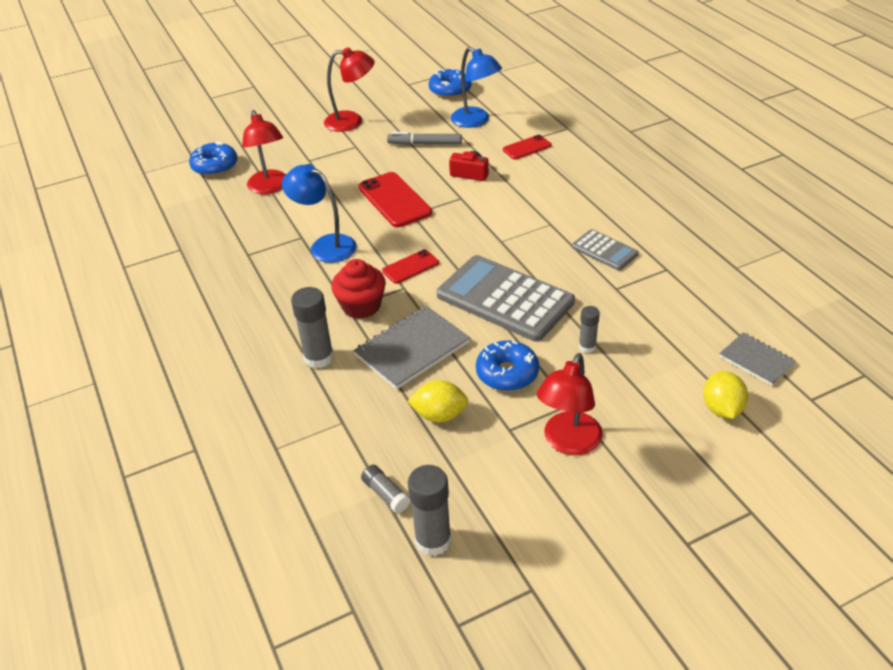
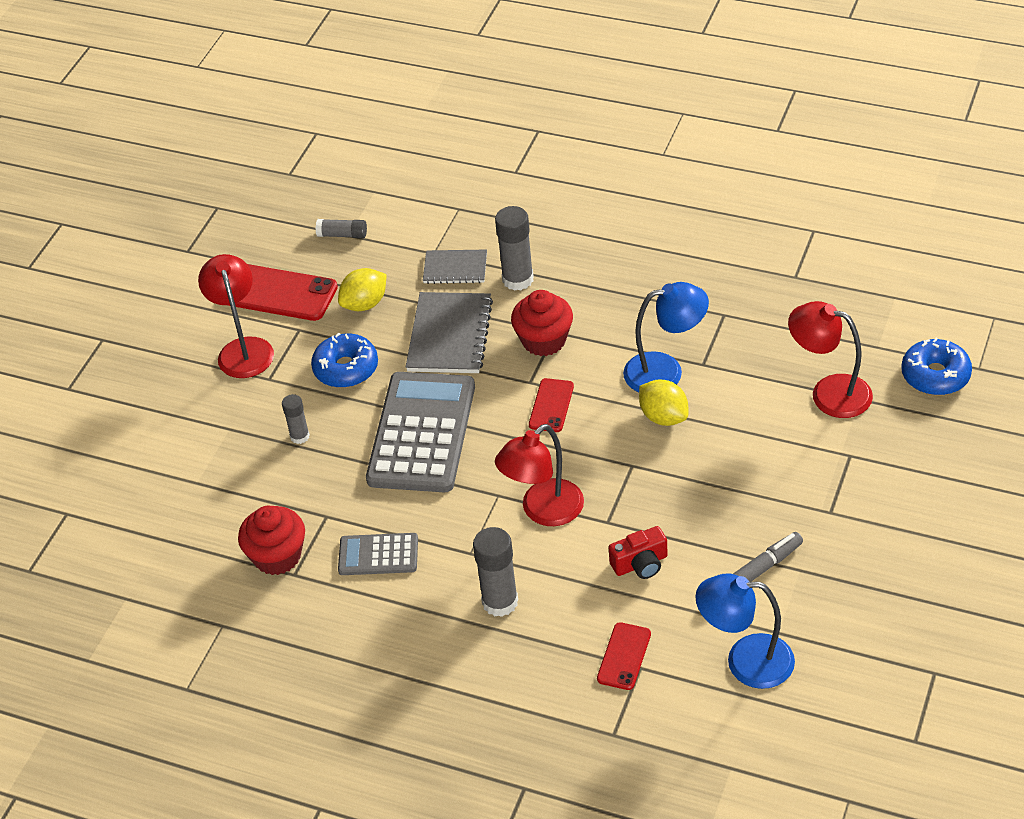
camera: 140 degrees right, 5 degrees up
red lamp [324,47,375,132] -> red lamp moved to [495,424,584,526]
red phone [358,172,432,227] -> red phone moved to [228,264,338,321]
grey glue stick [408,465,451,556] -> grey glue stick moved to [473,527,518,617]
blue donut [429,68,472,98] -> none
grey calculator [437,255,575,342] -> grey calculator turned 75 degrees counterclockwise [366,372,475,492]
yellow lemon [703,371,748,419] -> yellow lemon moved to [639,379,688,426]
grey notebook [719,333,796,386] -> grey notebook moved to [423,249,487,284]
none -> red cupcake [238,506,305,575]

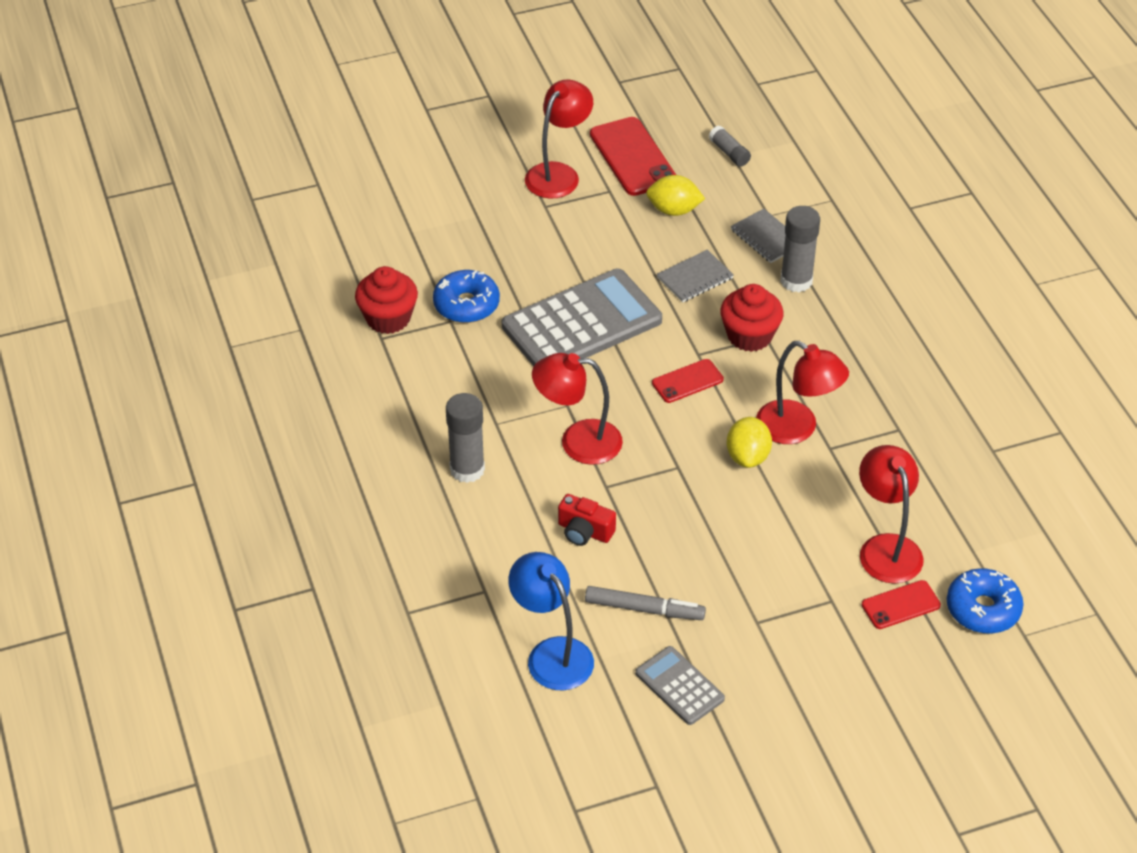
camera: 45 degrees right, 0 degrees up
grey glue stick [282,394,310,444] -> none
blue donut [311,332,378,388] -> blue donut moved to [433,270,500,323]
grey calculator [338,533,418,575] -> grey calculator moved to [635,646,725,725]
grey notebook [406,292,493,373] -> grey notebook [656,250,734,303], size x0.61
red phone [597,622,651,690] -> red phone moved to [862,580,941,629]
blue lamp [623,282,709,392] -> red lamp [756,341,849,444]

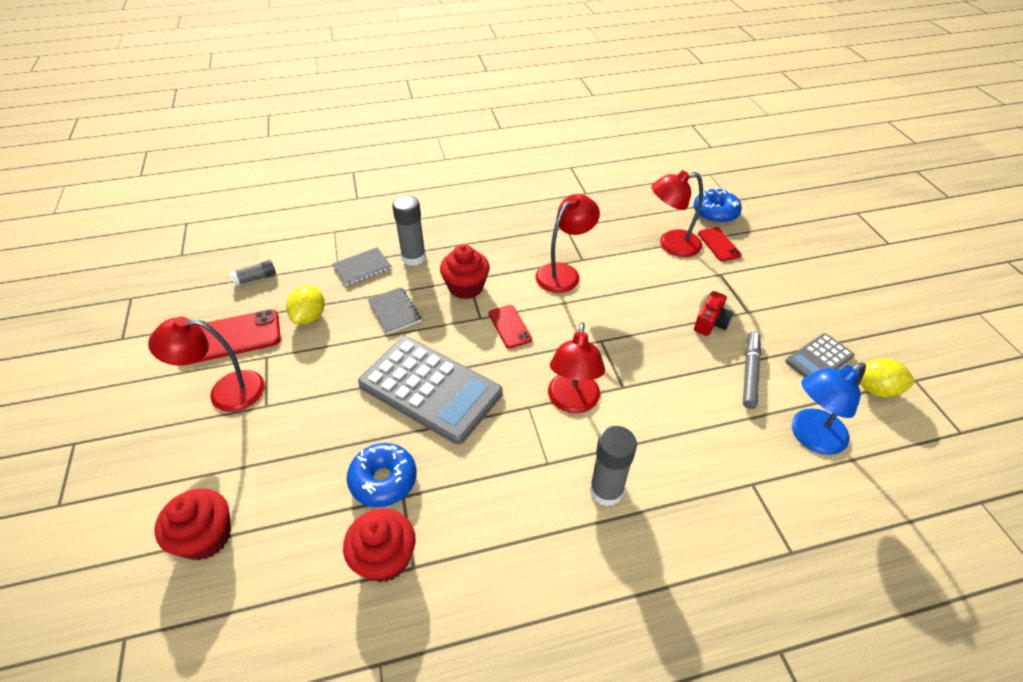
camera: 85 degrees left, 0 degrees up
grey calculator [502,269,662,366] -> grey calculator turned 150 degrees clockwise [358,337,503,444]
red lamp [525,79,593,199] -> red lamp turned 45 degrees counterclockwise [148,316,265,412]
red camera [558,494,616,546] -> red camera moved to [694,291,733,336]
yellow lemon [727,417,772,468] -> yellow lemon moved to [858,358,915,398]
none -> red cupcake [155,488,231,560]

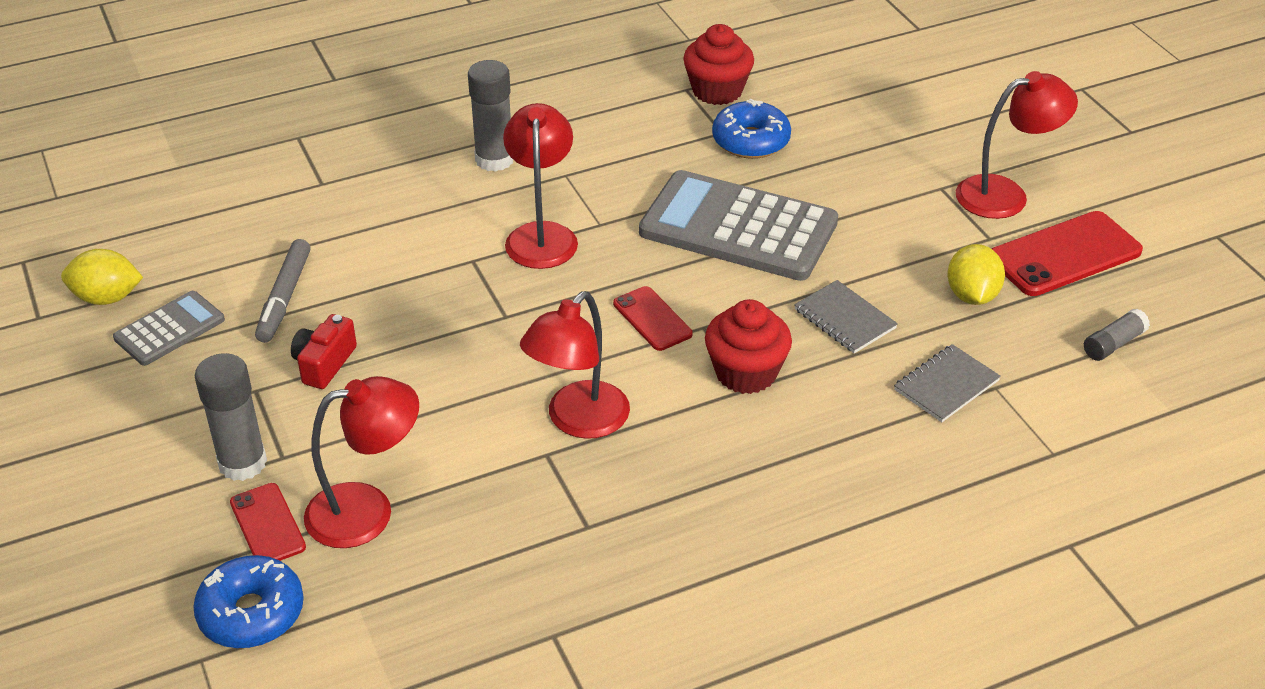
camera: 170 degrees right, 5 degrees down
red cupcake [155,488,231,560] -> none
grey glue stick [392,195,426,266] -> grey glue stick moved to [195,353,267,481]
blue lamp [792,363,866,455] -> none

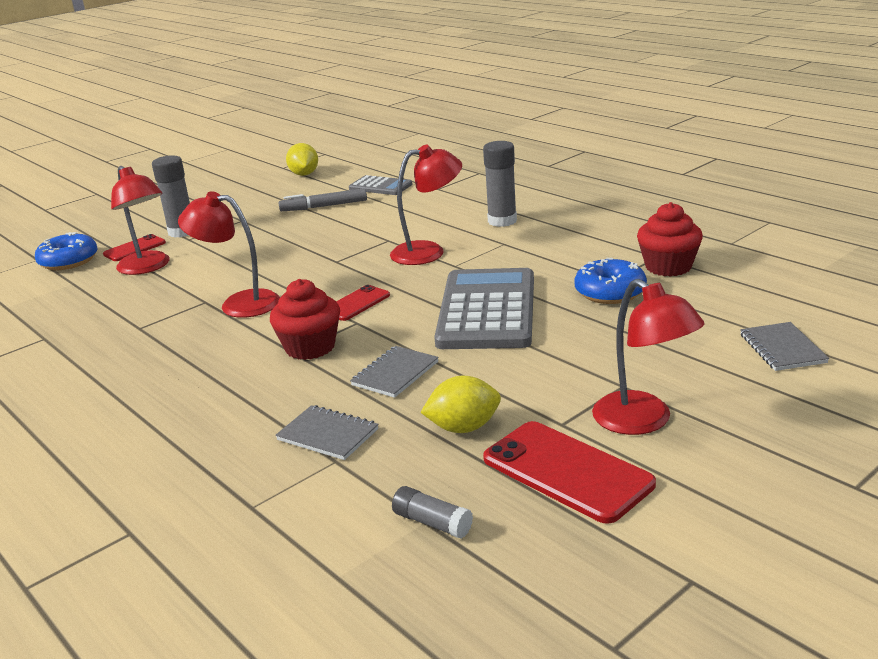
camera: 75 degrees right, 15 degrees down
grey calculator [113,291,225,366] -> grey calculator moved to [349,175,413,195]
red camera [291,314,357,389] -> none
none -> grey notebook [740,322,829,371]

